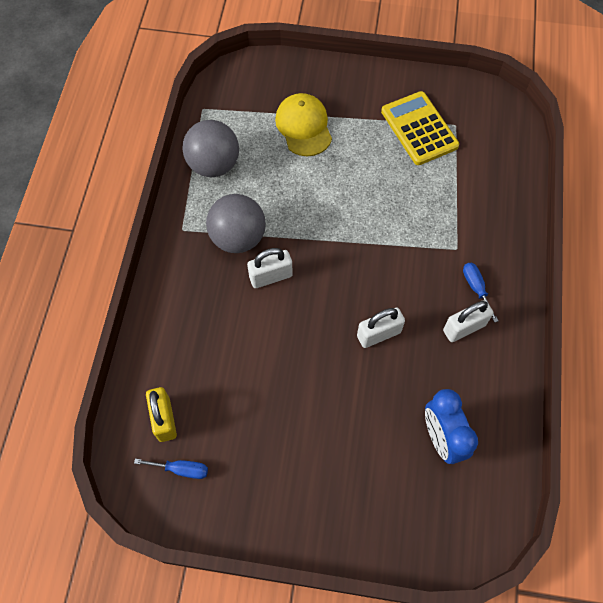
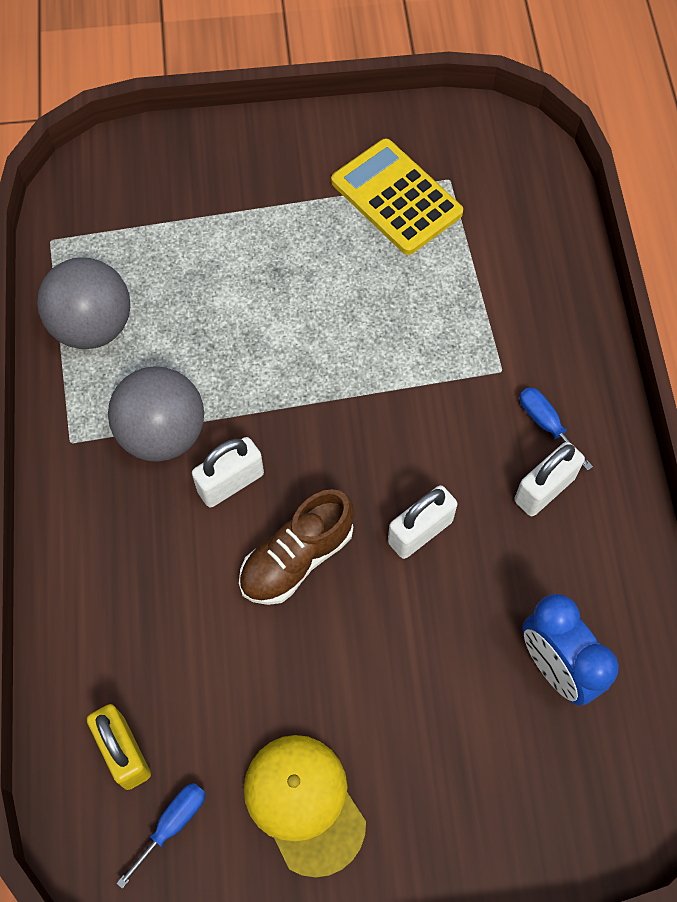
camera: 15 degrees left, 0 degrees up
blue screwdriver [134,459,208,479] -> blue screwdriver turned 45 degrees counterclockwise [116,783,205,889]
yellow cap [275,93,332,156] -> yellow cap moved to [244,735,366,878]
none -> brown shoe [239,489,354,605]

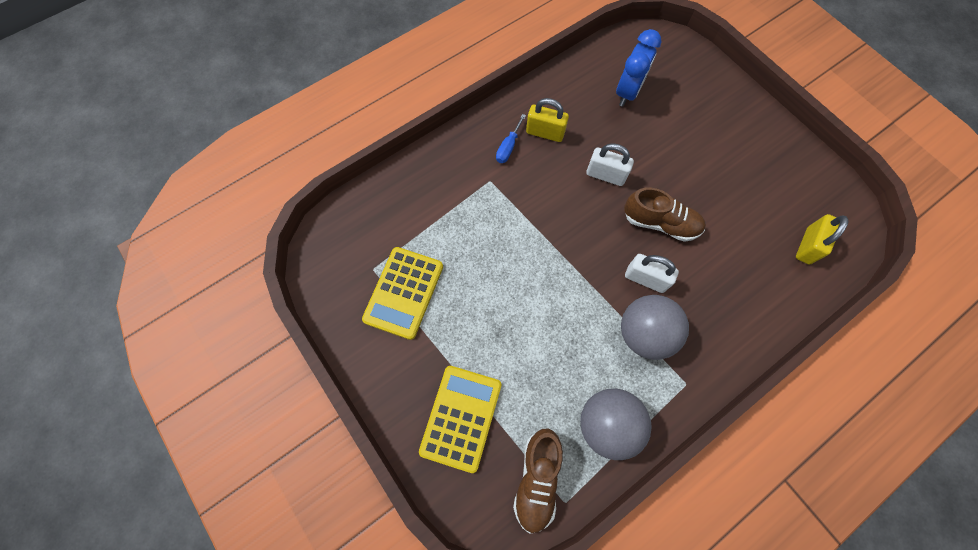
camera: 120 degrees left, 5 degrees up
blue screwdriver [116,783,205,889] -> none
yellow cap [244,735,366,878] -> none
white padlock [514,442,585,516] -> yellow padlock [526,98,569,142]
none -> yellow calculator [419,366,501,473]
none -> brown shoe [513,428,563,534]

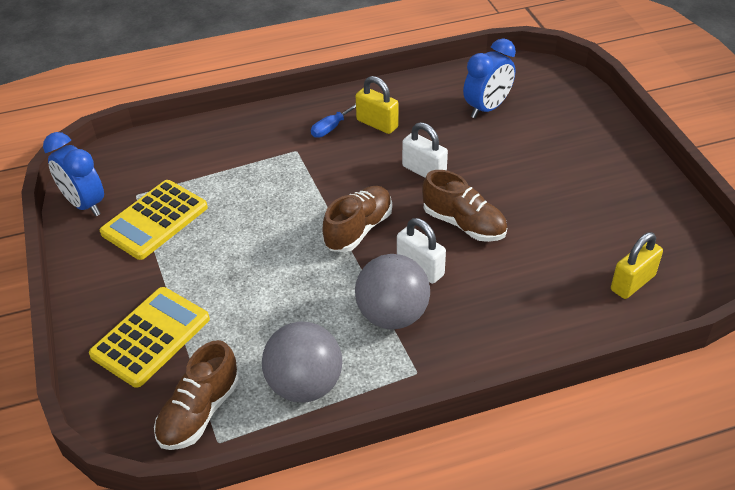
camera: 20 degrees right, 25 degrees down
none -> blue clock [43,132,104,216]
none -> brown shoe [323,186,392,252]

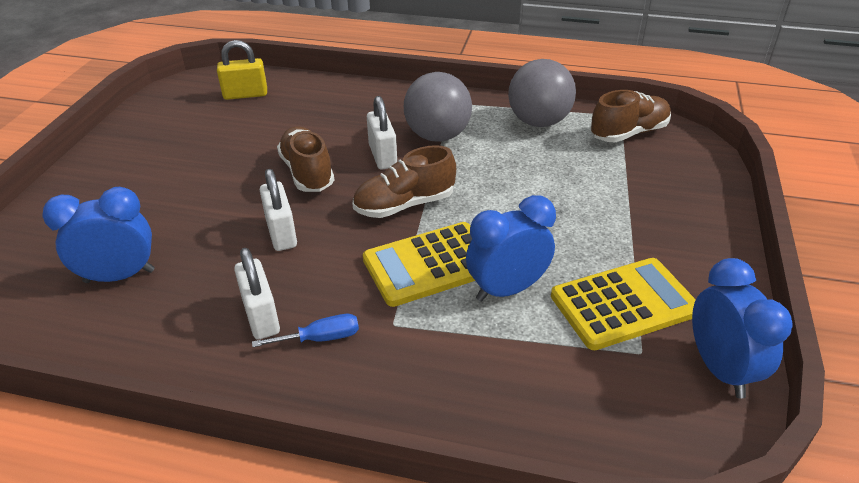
camera: 150 degrees left, 5 degrees down
yellow calculator [89,287,210,388] -> yellow calculator moved to [363,222,475,307]
yellow padlock [356,76,398,134] -> white padlock [234,248,280,340]
none -> blue clock [466,195,556,301]

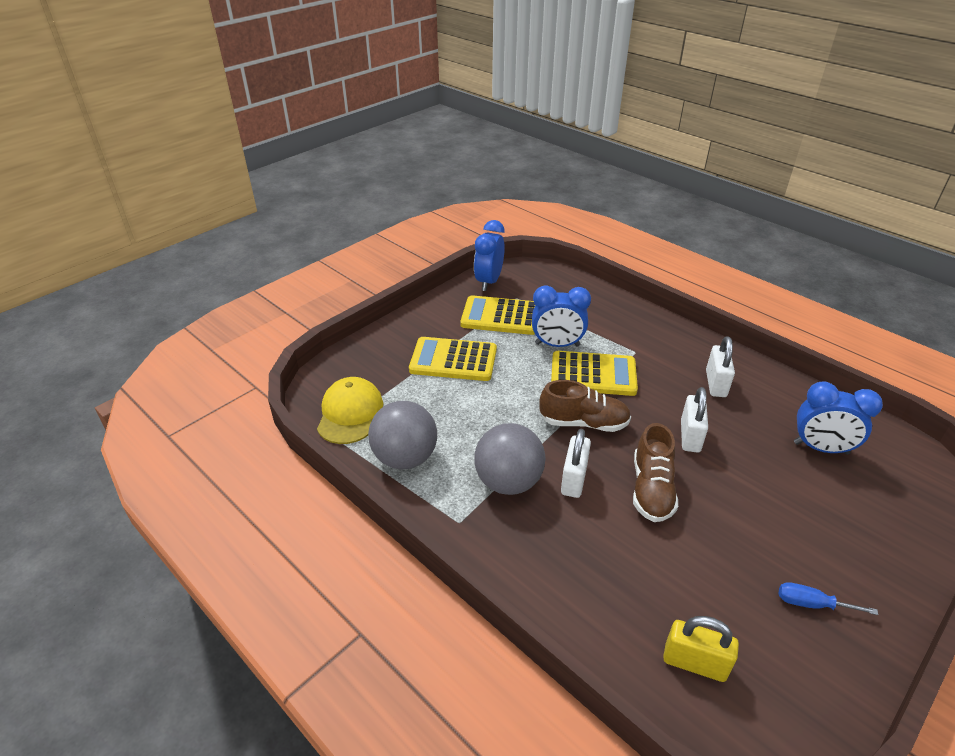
camera: 150 degrees left, 0 degrees up
blue screwdriver [252,314,359,347] -> blue screwdriver moved to [779,582,878,615]
brown shoe [590,90,671,142] -> yellow cap [317,377,383,444]
none -> yellow calculator [409,337,497,381]

